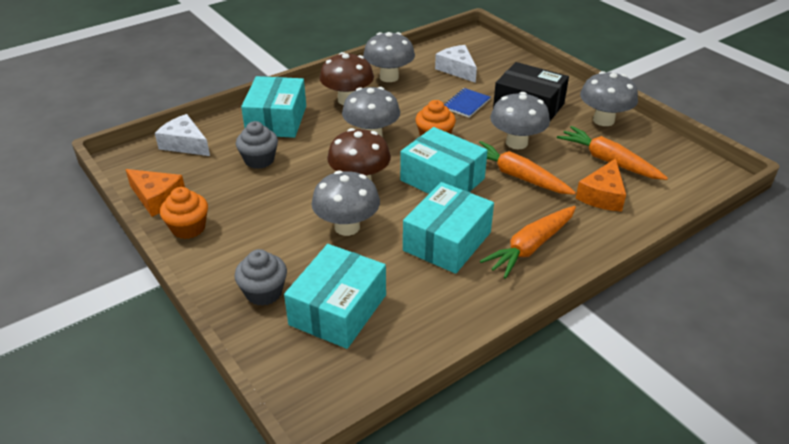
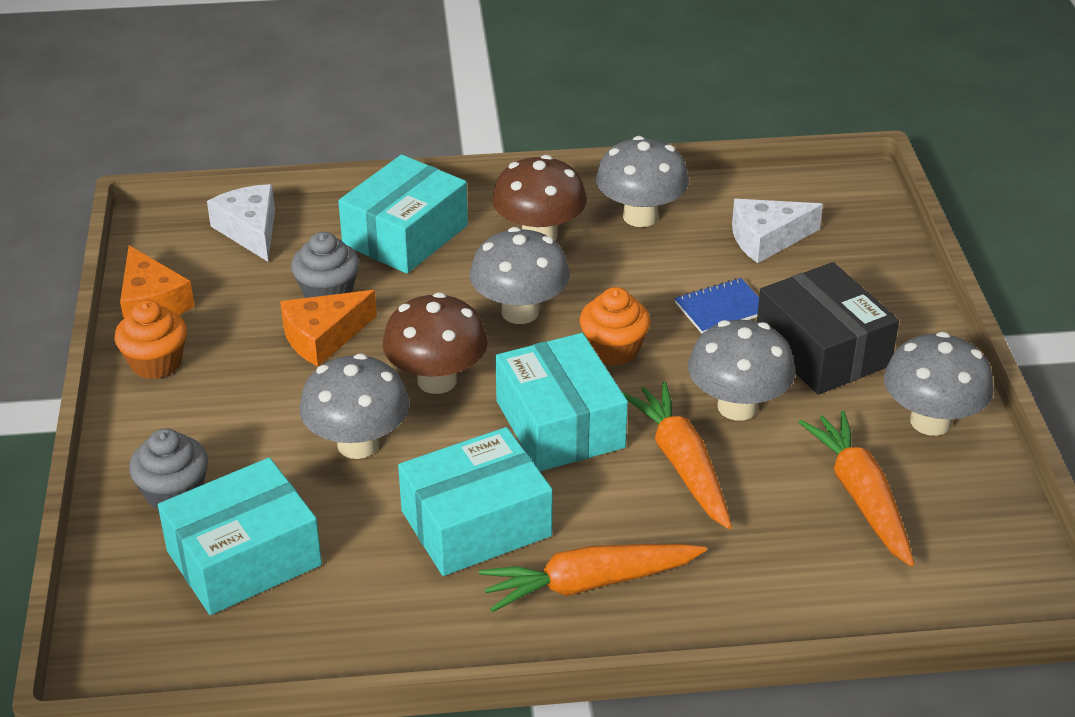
camera: 30 degrees right, 0 degrees up
white cheese [435,45,477,83] -> white cheese turned 105 degrees counterclockwise [732,199,823,263]
orange cheese [575,158,626,212] -> orange cheese moved to [280,290,377,367]

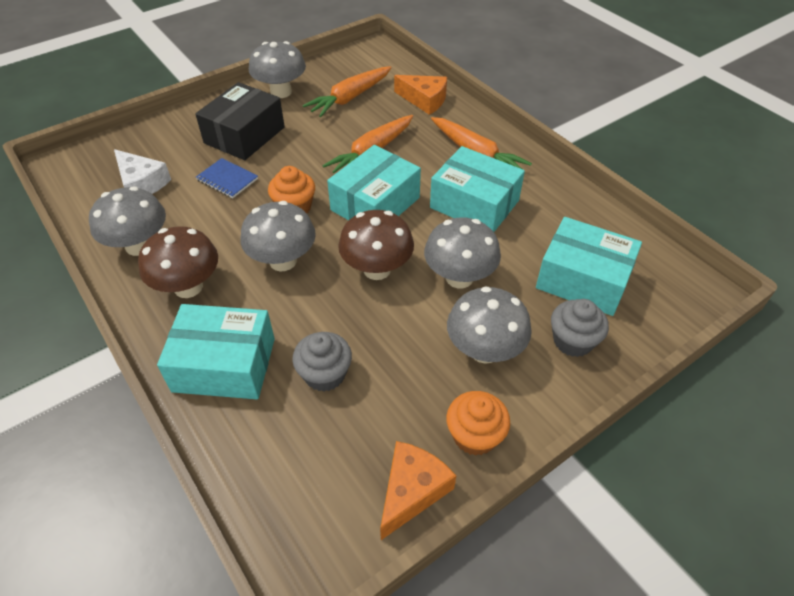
camera: 120 degrees left, 10 degrees up
white cheese [207,184,275,262] -> none
orange cheese [280,290,377,367] -> orange cheese moved to [394,75,447,115]
grey mushroom [688,320,795,421] -> grey mushroom moved to [447,286,532,364]

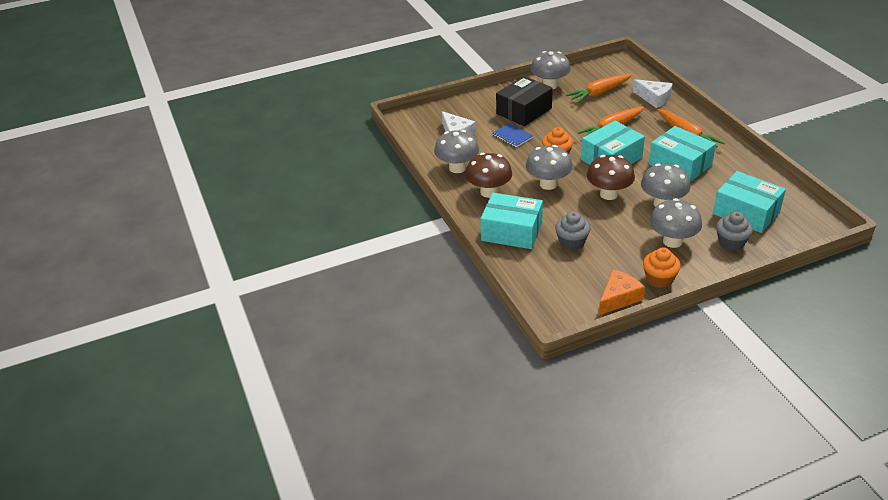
camera: 15 degrees right, 10 degrees down
orange cheese [394,75,447,115] -> white cheese [632,79,673,108]

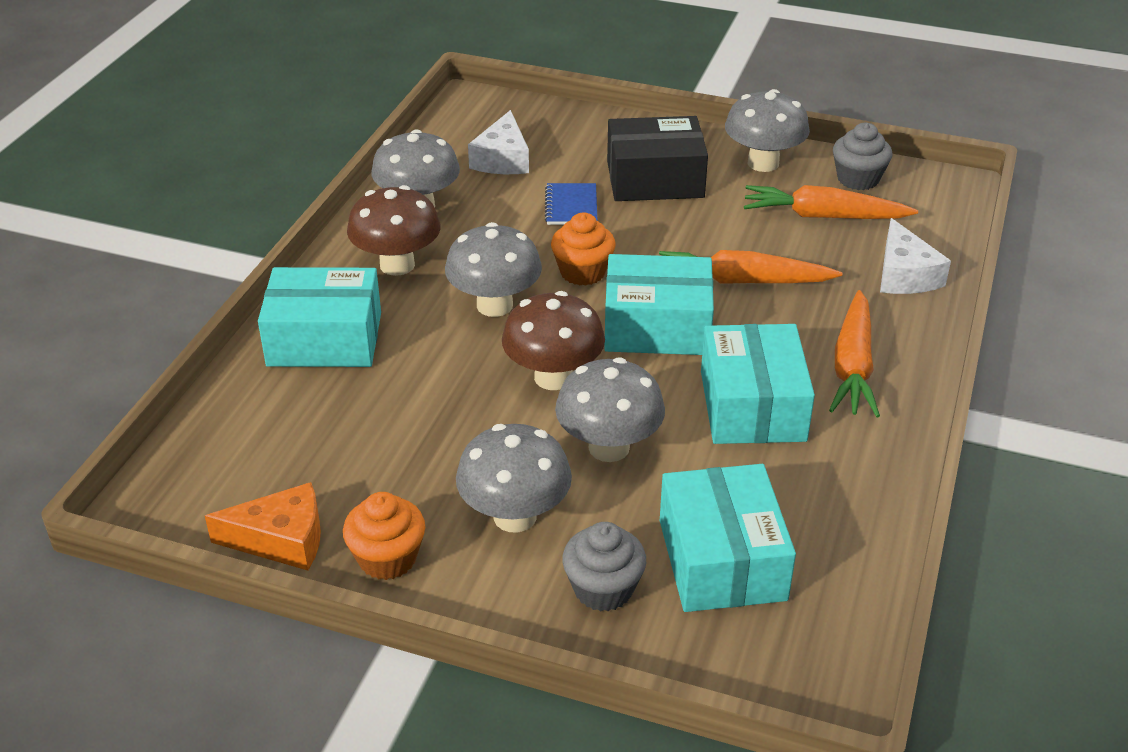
camera: 40 degrees right, 0 degrees up
turquoise box [480,193,543,249] -> turquoise box turned 60 degrees counterclockwise [258,267,381,367]
grey cupcake [555,211,590,250] -> grey cupcake moved to [833,123,892,190]

